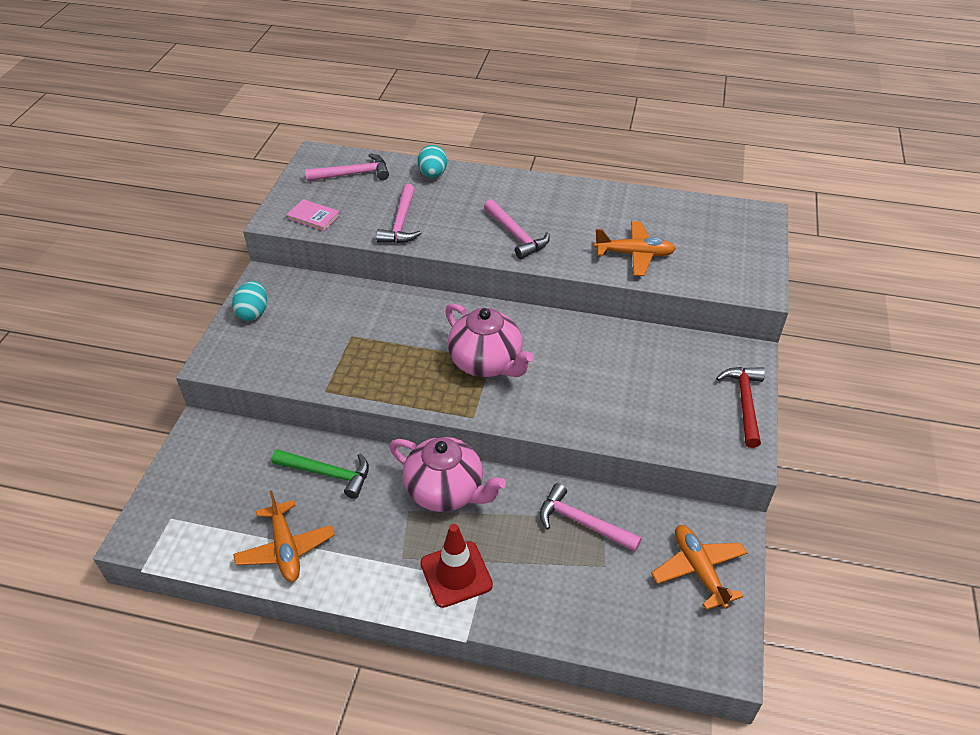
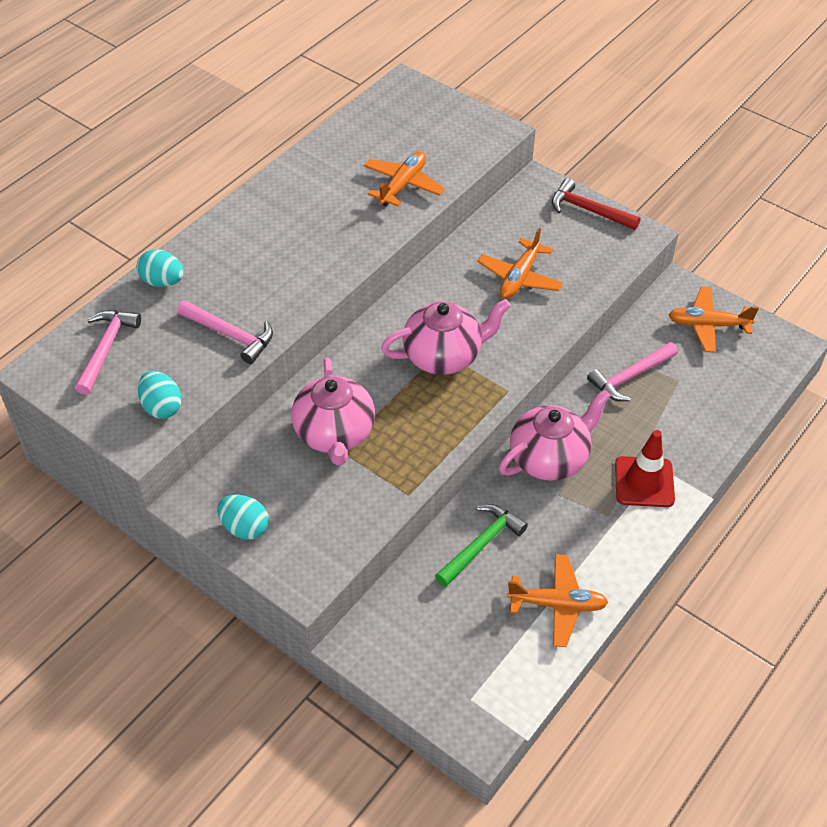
camera: 65 degrees left, 5 degrees up
pink book [286,199,340,231] -> turquoise egg [138,371,182,419]
pink hammer [484,199,550,259] -> none
none -> pink teapot [292,357,375,465]
none -> orange plane [477,228,563,299]

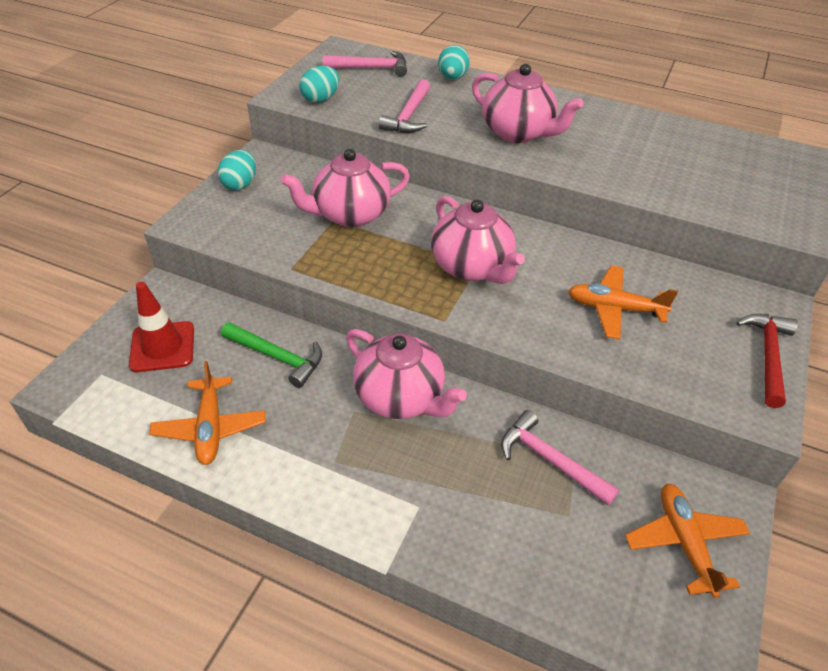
camera: 75 degrees right, 5 degrees down
orange plane [364,151,445,207] -> none
red traffic cone [615,430,675,507] -> red traffic cone moved to [129,282,194,372]
none -> pink teapot [472,64,583,143]

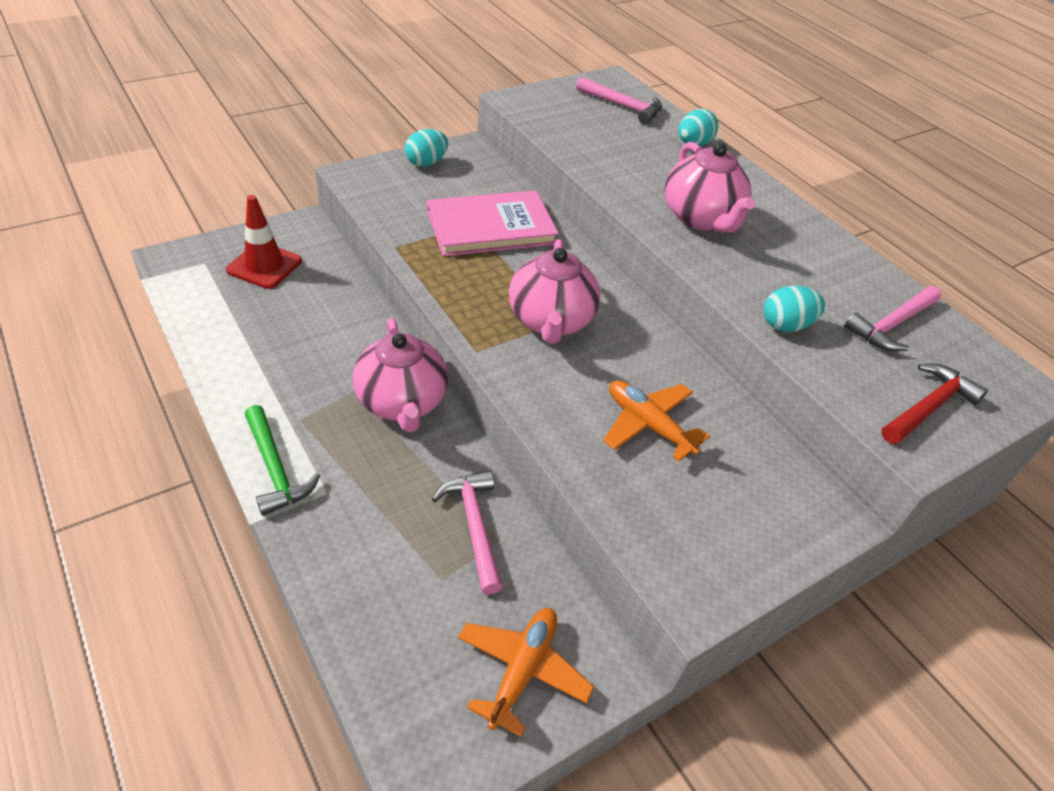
camera: 30 degrees right, 0 degrees up
orange plane [149,361,266,465] -> none
green hammer [221,322,322,388] -> green hammer moved to [245,405,320,516]
pink teapot [281,149,410,227] -> pink book [427,190,559,256]
turquoise egg [299,66,339,103] -> turquoise egg moved to [764,286,825,332]
pink hammer [378,79,430,133] -> pink hammer moved to [844,286,941,351]
red hammer [736,314,798,408] -> red hammer moved to [881,364,988,444]

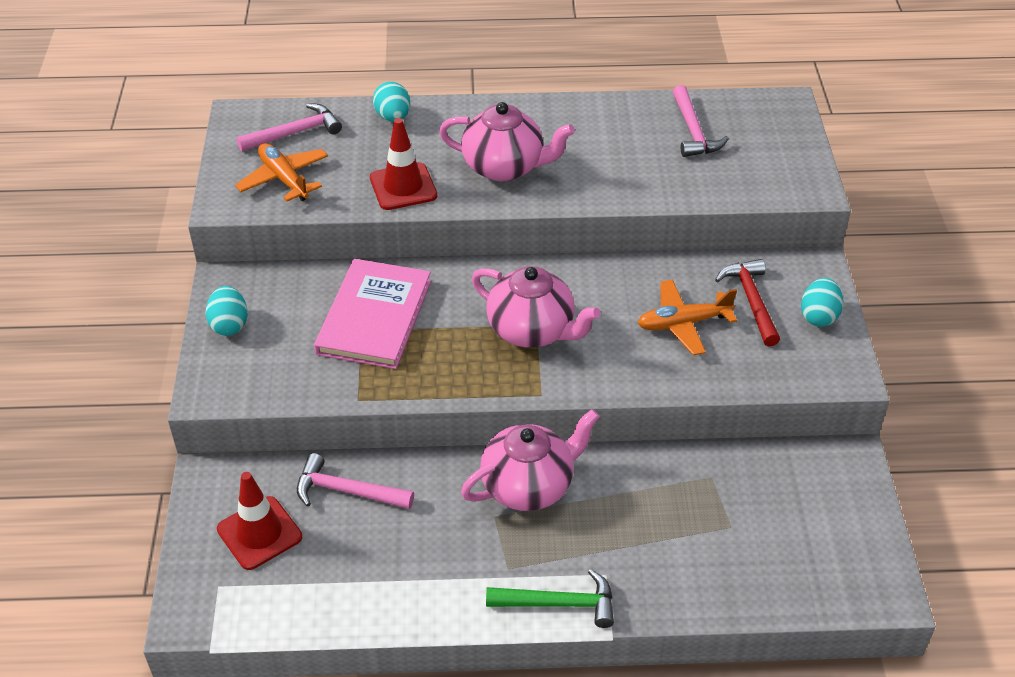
camera: 55 degrees left, 0 degrees up
pink teapot [353,318,448,432] -> pink teapot turned 45 degrees counterclockwise [461,409,600,511]
pink hammer [432,470,503,595] -> pink hammer moved to [297,453,414,509]
orange plane [458,608,594,737] -> orange plane moved to [235,143,328,201]
turquoise egg [764,286,825,332] -> turquoise egg moved to [801,278,843,327]
red hammer [881,364,988,444] -> red hammer moved to [715,259,780,346]
none -> red traffic cone [370,118,437,210]

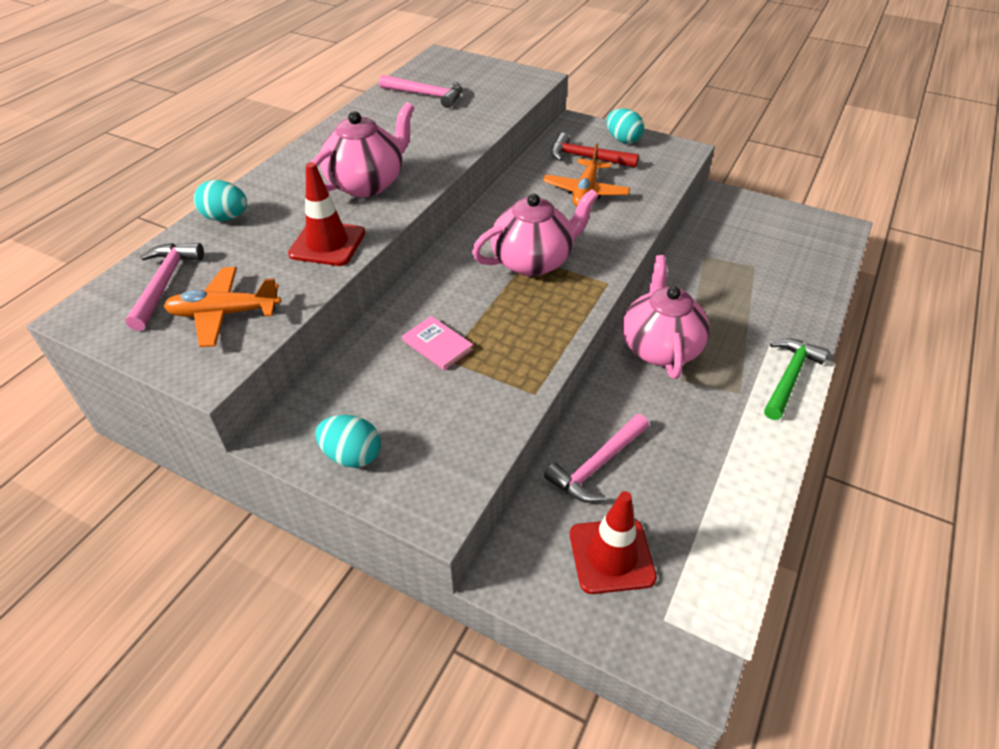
camera: 60 degrees left, 0 degrees up
pink book [314,259,431,369] -> pink book [402,316,473,370], size x0.46

